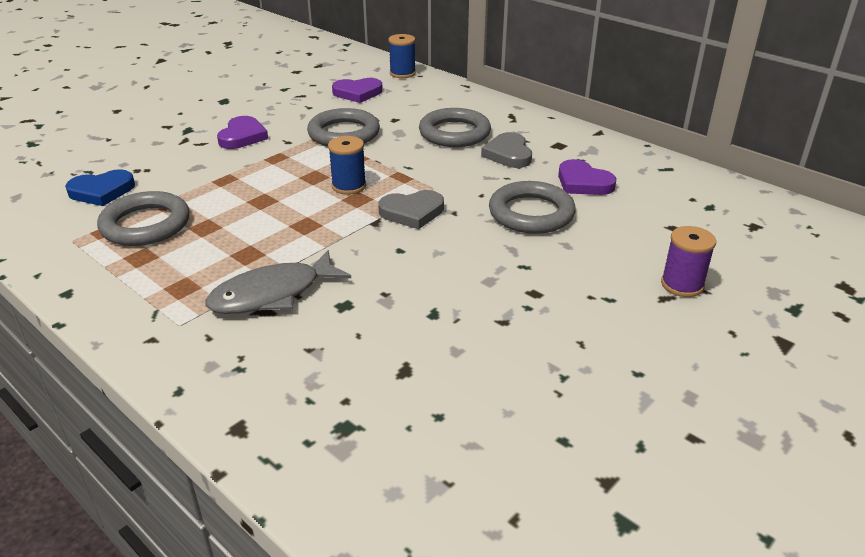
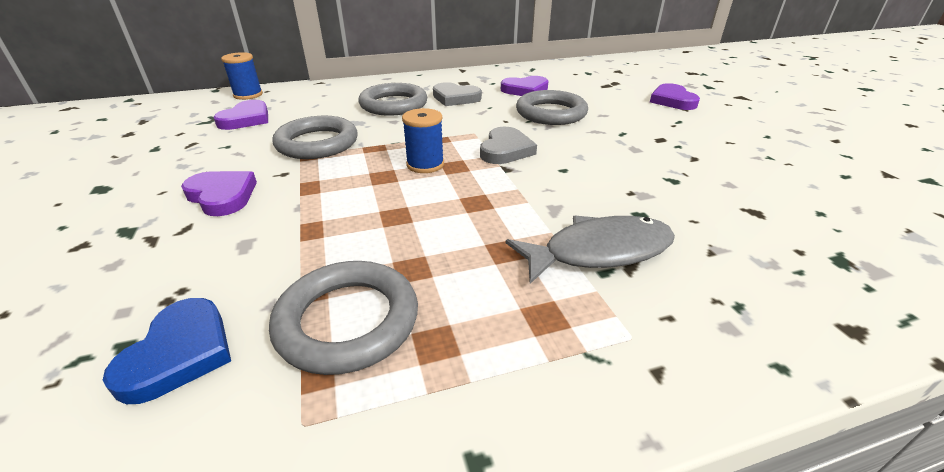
camera: 60 degrees left, 0 degrees up
grey fish [205,250,351,314] -> grey fish turned 105 degrees counterclockwise [506,216,675,284]
purple spool [661,226,716,297] -> purple heart [650,83,700,110]

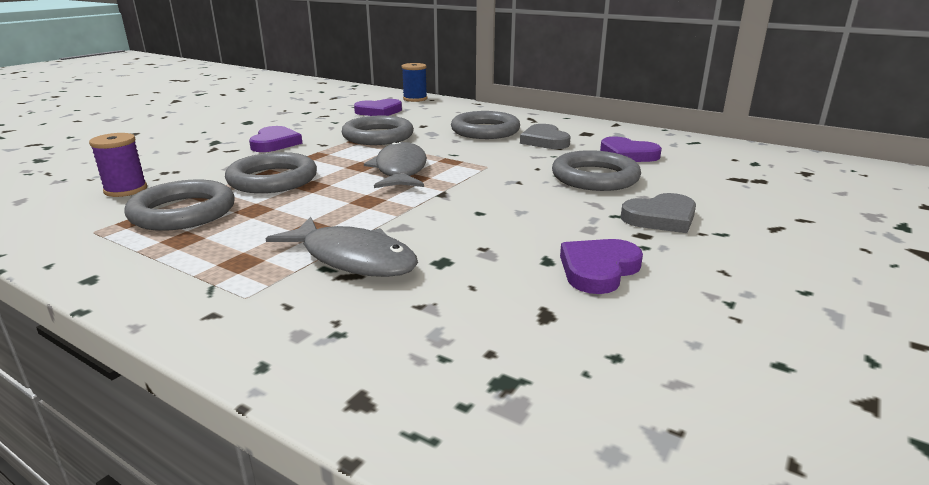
camera: 50 degrees right, 10 degrees down
blue heart [103,298,231,404] -> purple spool [89,133,147,197]
blue spool [402,108,444,173] -> grey fish [364,141,427,188]
grey heart [480,127,537,164] -> grey heart moved to [621,193,696,233]
purple heart [650,83,700,110] -> purple heart moved to [560,239,643,294]
none -> grey ring [225,152,317,193]

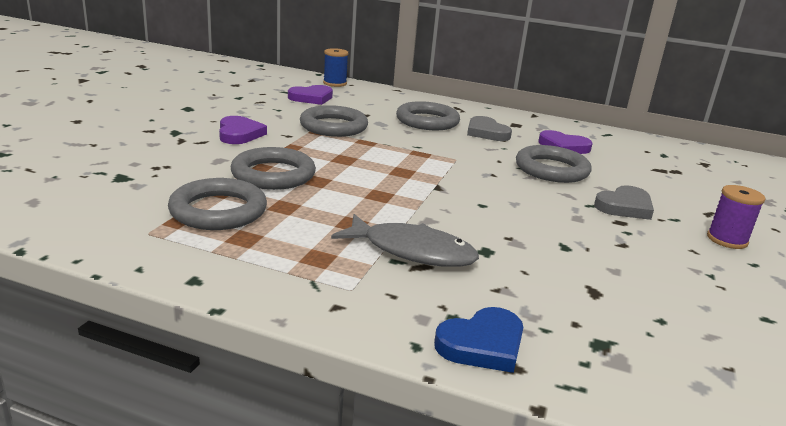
camera: 15 degrees left, 0 degrees up
purple spool [89,133,147,197] -> purple spool moved to [707,185,765,249]
grey fish [364,141,427,188] -> none
purple heart [560,239,643,294] -> none
none -> blue heart [434,307,523,373]

